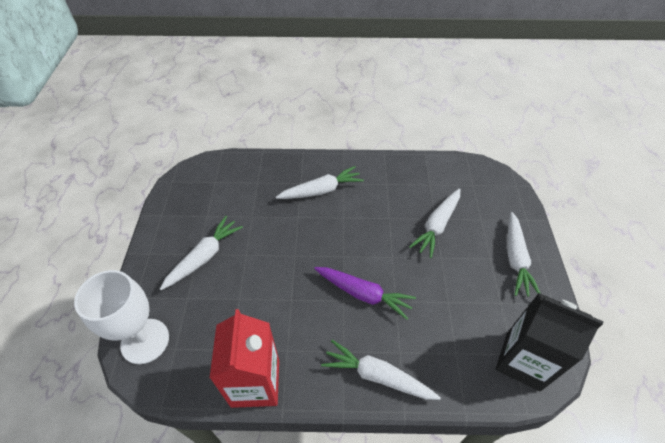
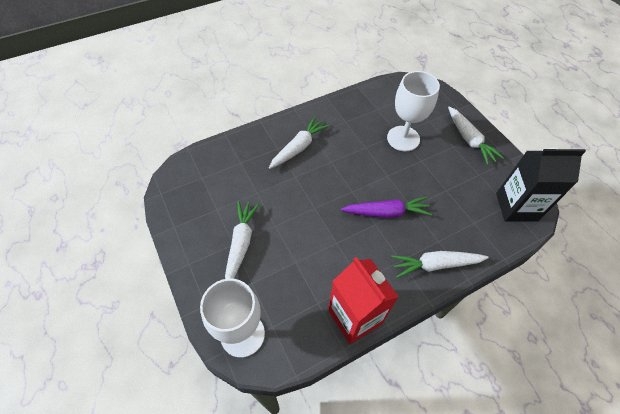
camera: 30 degrees left, 5 degrees up
white carrot [409,189,460,258] -> white goblet [387,71,440,151]

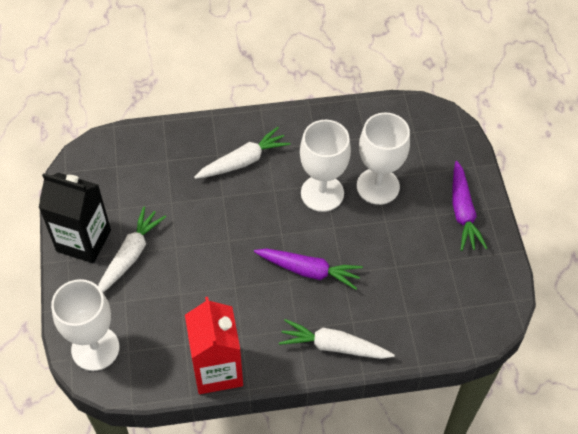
camera: 20 degrees right, 0 degrees up
white carrot [448,106,504,165] -> purple carrot [453,161,487,251]
black carton [496,147,586,221] -> black carton moved to [39,173,111,263]
none -> white goblet [300,120,351,212]

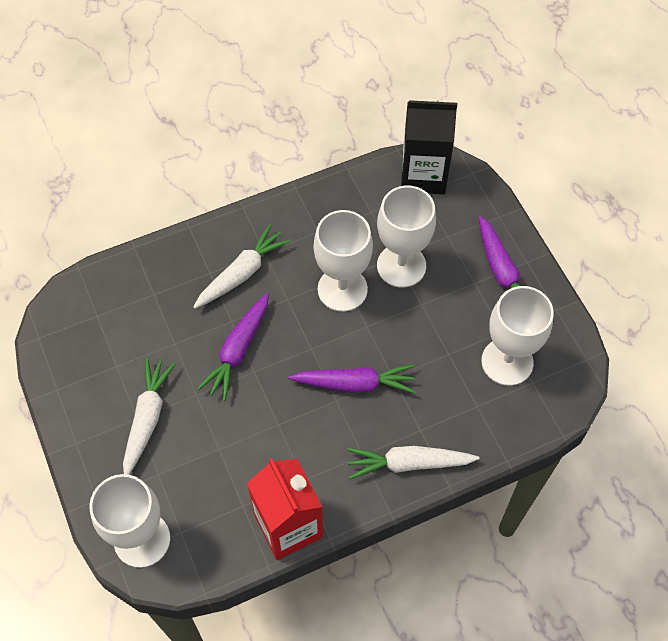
camera: 15 degrees left, 5 degrees up
black carton [39,173,111,263] -> black carton moved to [401,99,457,194]
none -> purple carrot [197,293,269,401]
none -> white goblet [481,286,554,386]

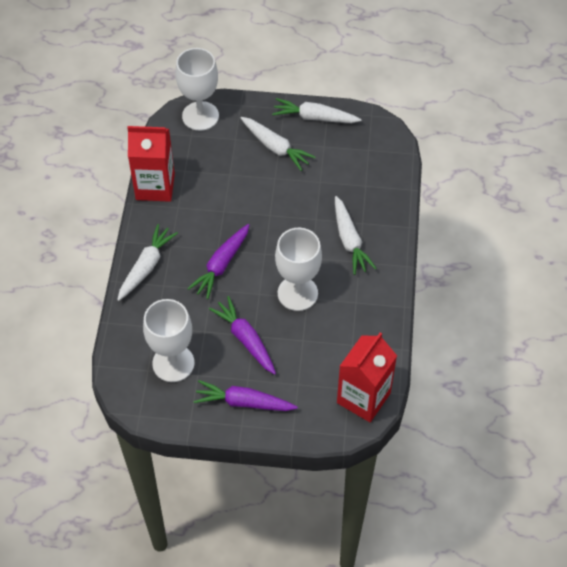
camera: 120 degrees right, 5 degrees down
purple carrot [197,293,269,401] -> purple carrot moved to [209,296,276,375]
white goblet [377,185,436,288] -> none
black carton [401,99,457,194] -> red carton [337,332,397,422]
none -> white carrot [272,98,362,123]

